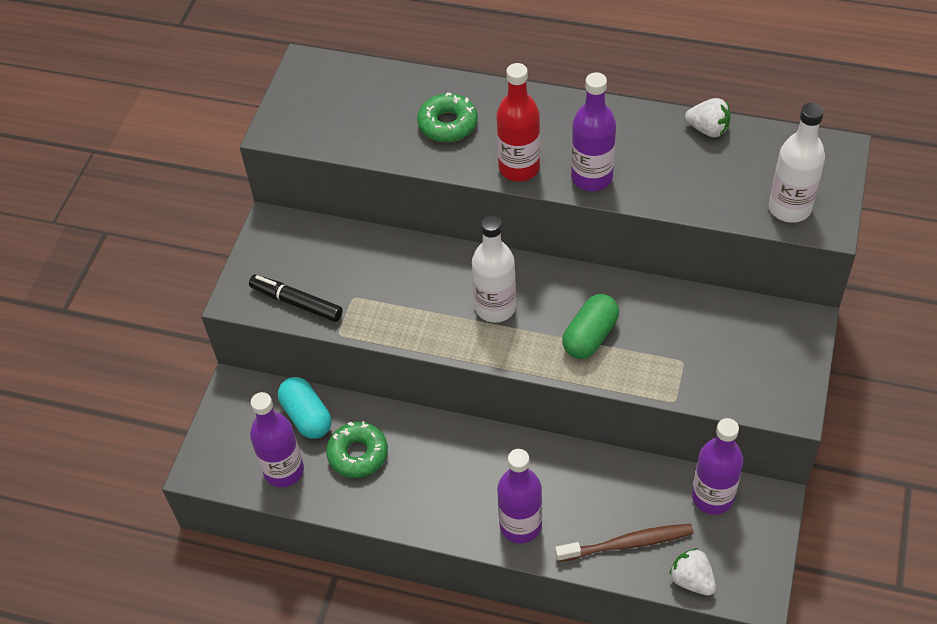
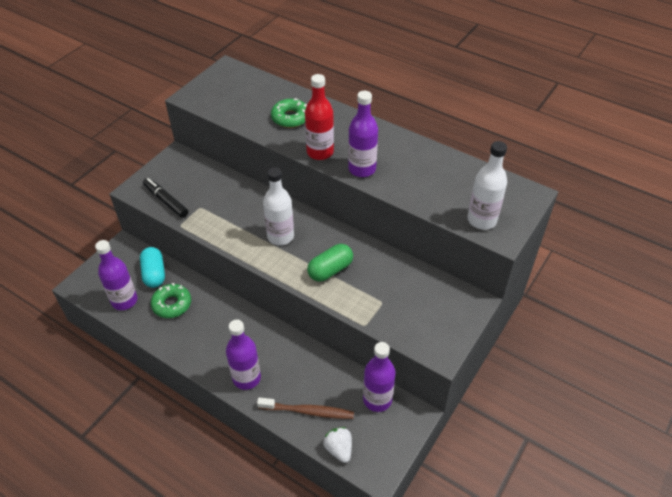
camera: 15 degrees right, 5 degrees down
white strawberry [685,98,731,137] -> none

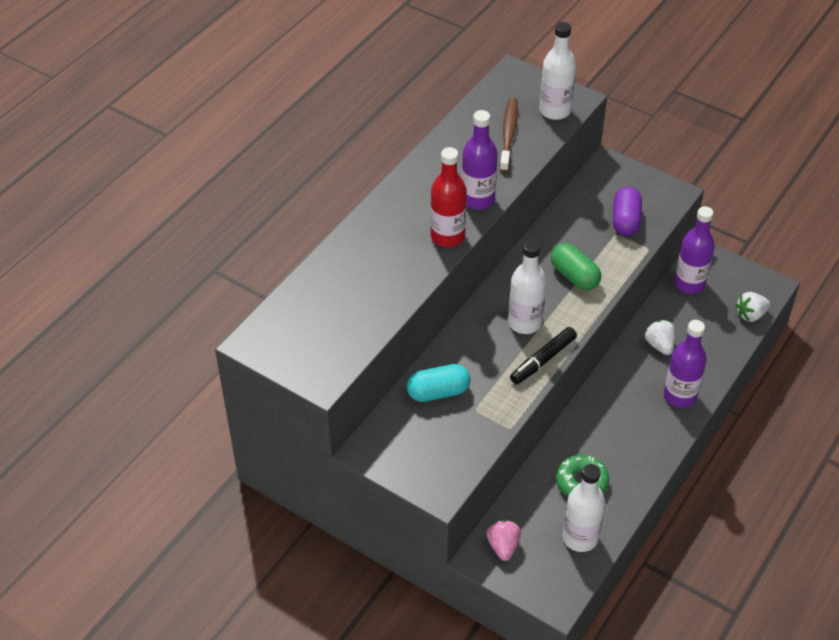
camera: 90 degrees left, 0 degrees up
purple bottle [95,240,137,310] -> white bottle [563,464,605,552]
turquoise capsule [140,247,165,288] -> turquoise capsule moved to [407,364,471,402]
black marker [143,178,188,218] -> black marker moved to [510,327,577,384]
brown toothbrush [257,397,354,419] -> brown toothbrush moved to [500,98,518,172]
green donut [271,98,307,128] -> none
none -> pink strawberry [486,520,521,561]
none -> purple capsule [613,187,642,236]
none -> white strawberry [645,320,675,355]

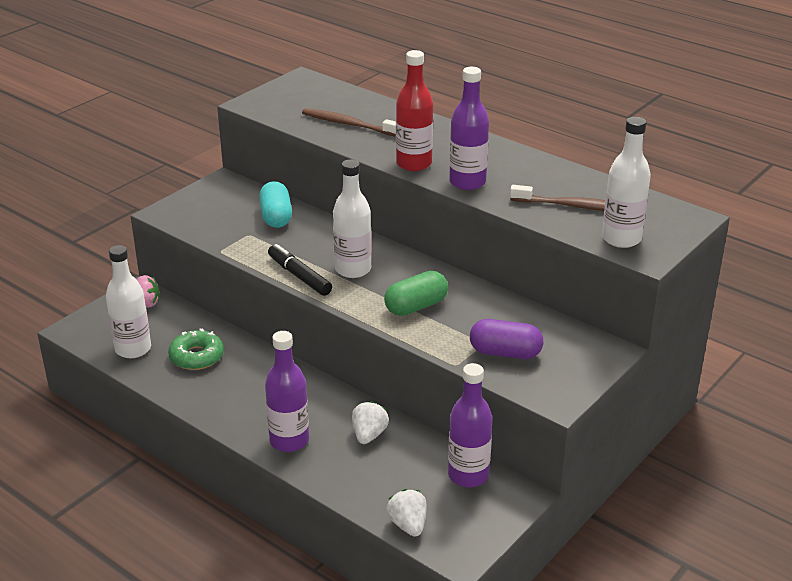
camera: 95 degrees right, 15 degrees down
white strawberry [645,320,675,355] -> white strawberry turned 60 degrees counterclockwise [352,401,389,444]
none -> brown toothbrush [302,108,396,137]

